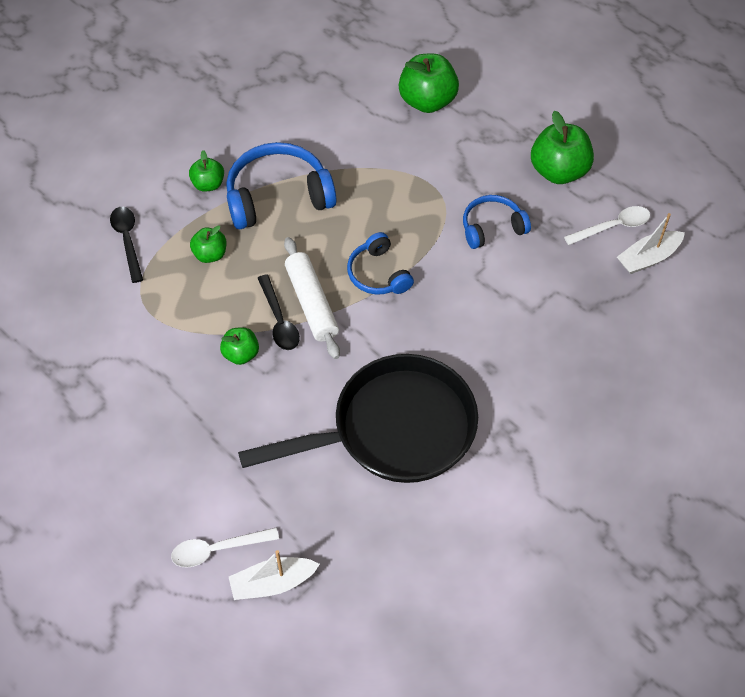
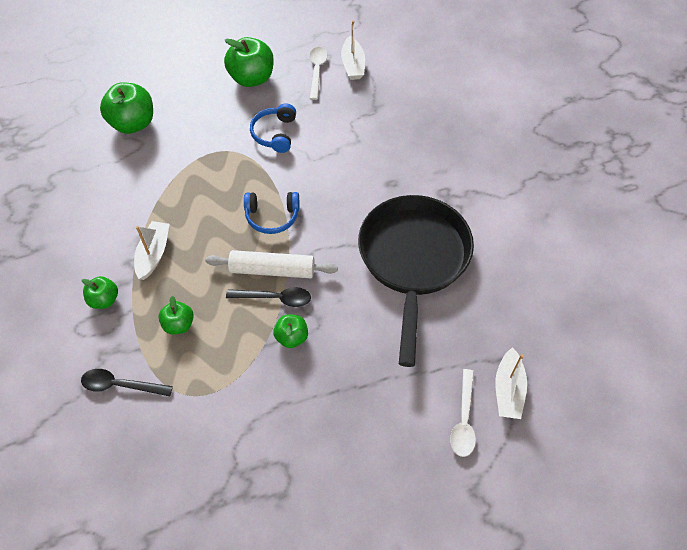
camera: 65 degrees left, 0 degrees up
blue headphones [226,142,336,229] -> white boat [134,221,170,280]

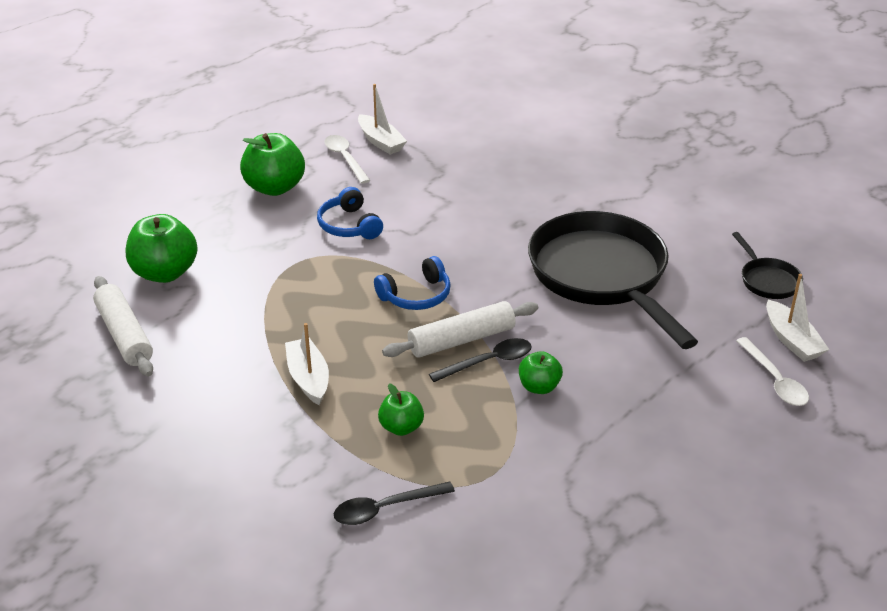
camera: 30 degrees left, 20 degrees down
green apple [81,276,118,309] -> none
none -> white rolling pin [93,276,153,376]
none -> black pan [732,232,803,299]

